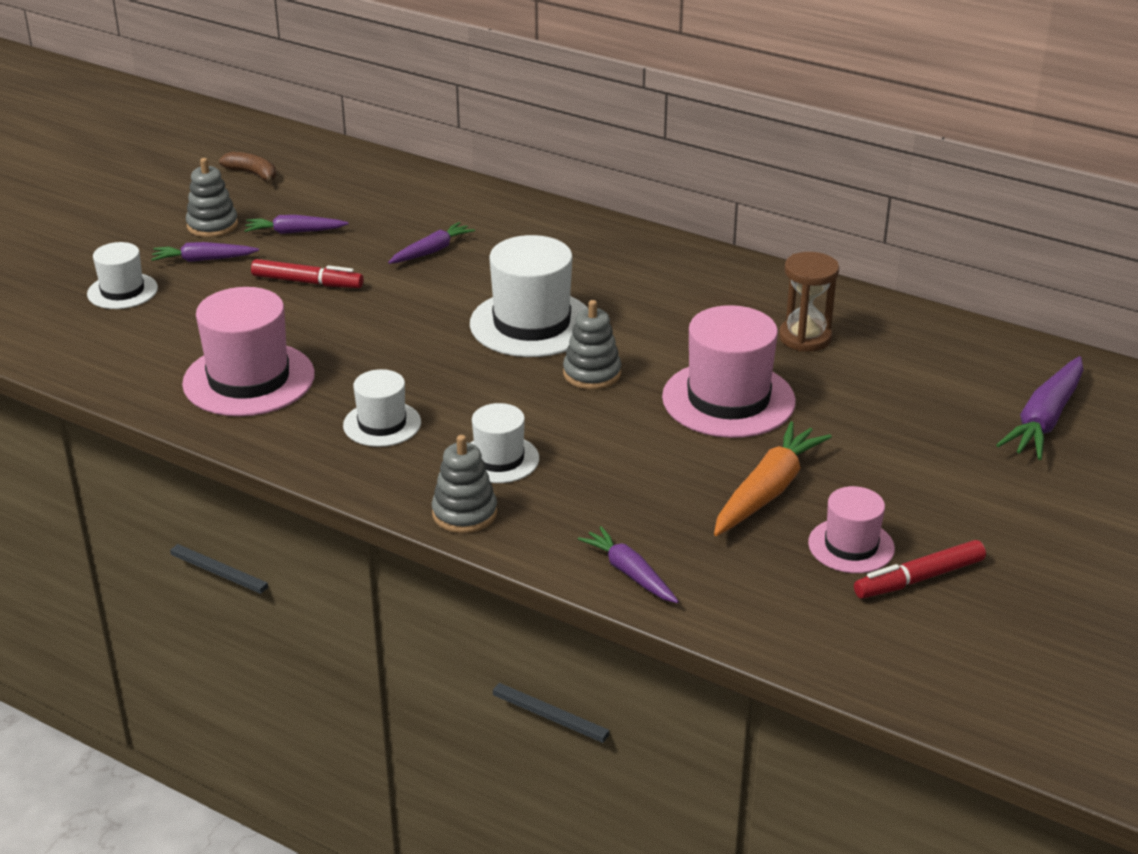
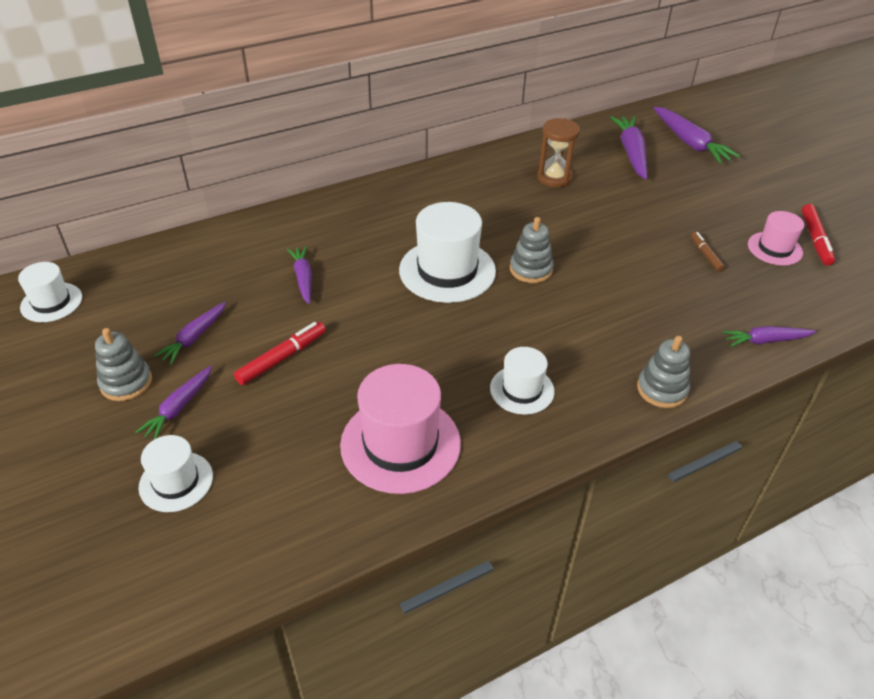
camera: 60 degrees left, 10 degrees up
brown banana [219,152,276,184] -> none
white hat [470,403,539,483] -> white hat moved to [18,262,82,322]
pink hat [662,305,796,438] -> none
orange carrot [714,421,832,536] -> brown marker [691,232,725,272]
none -> purple carrot [610,116,647,180]

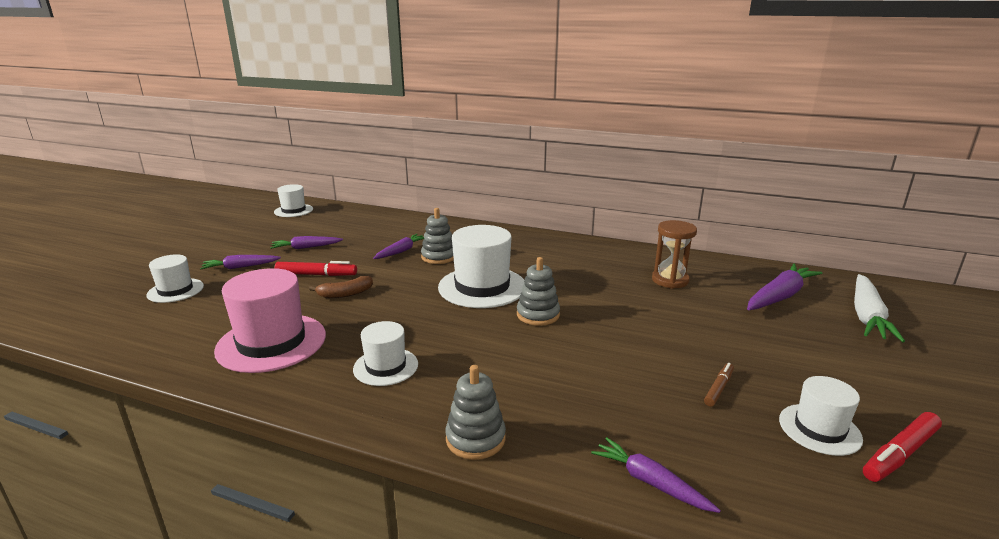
camera: 50 degrees right, 20 degrees down
grey stacking toy [95,328,152,401] -> grey stacking toy moved to [421,208,454,264]
purple carrot [653,107,740,164] -> white carrot [854,274,905,342]
pink hat [748,211,804,265] -> white hat [779,376,863,456]
none -> brown banana [309,276,373,298]

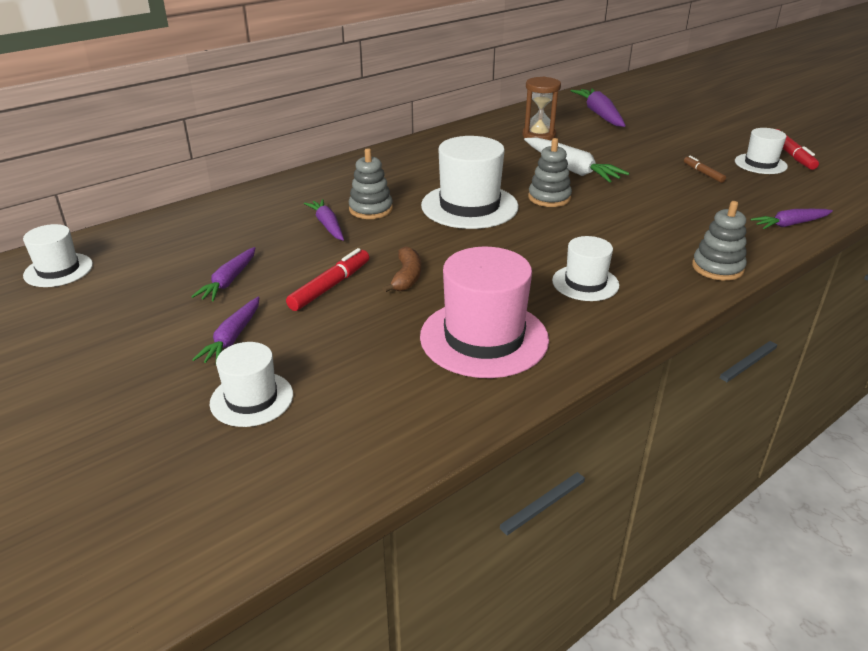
camera: 60 degrees left, 10 degrees up
white carrot [854,274,905,342] -> white carrot moved to [524,137,629,183]

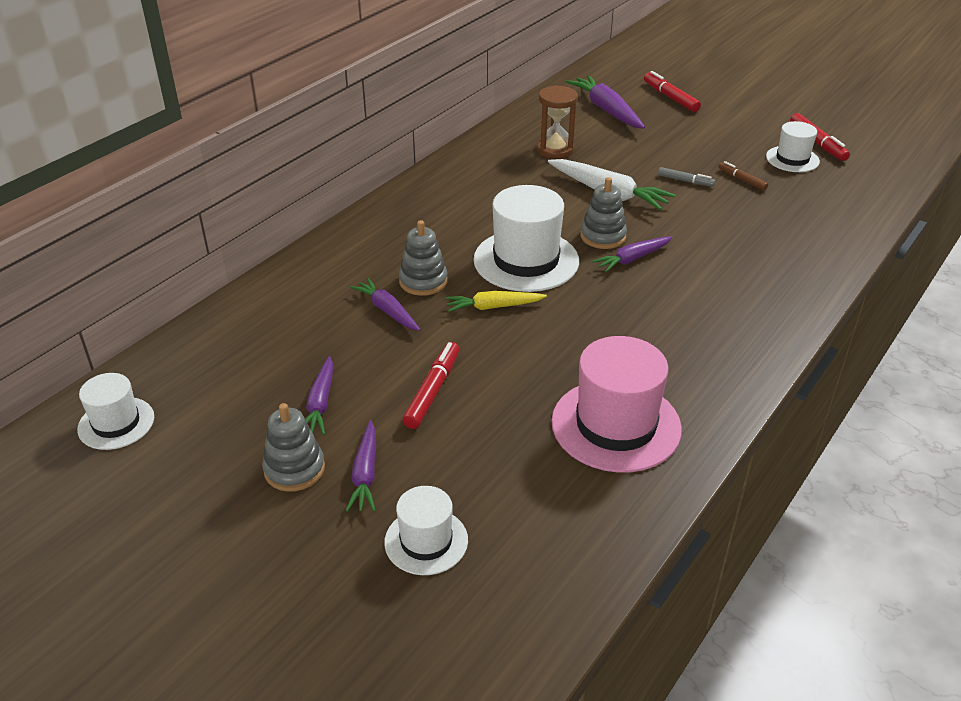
camera: 15 degrees left, 5 degrees up
brown banana [382,246,421,293] -> none
white hat [552,236,619,301] -> none
grey stacking toy [692,201,747,281] -> grey stacking toy moved to [262,403,325,492]
purple carrot [750,209,833,229] -> purple carrot moved to [592,236,673,272]
none -> yellow carrot [445,291,547,312]
none -> red marker [644,71,701,112]
none -> grey marker [658,167,715,187]

